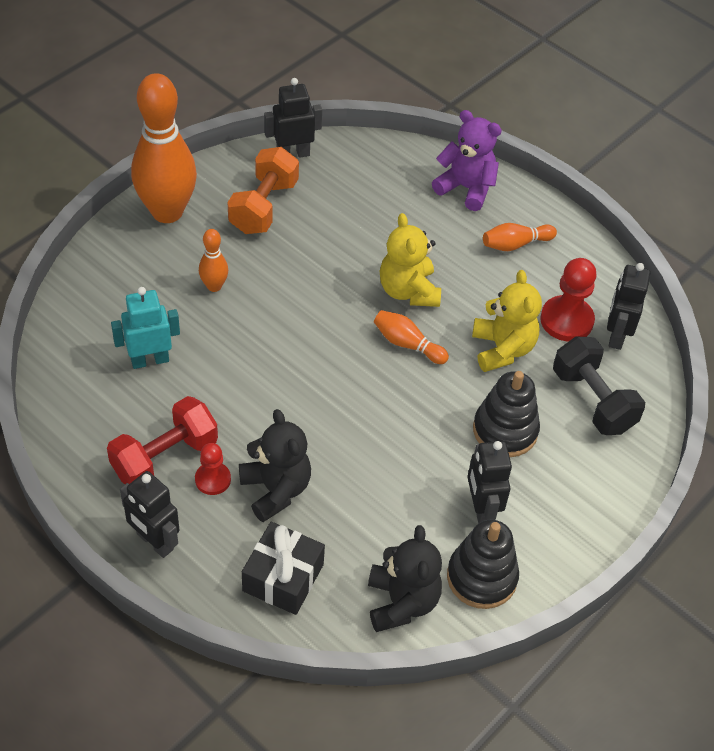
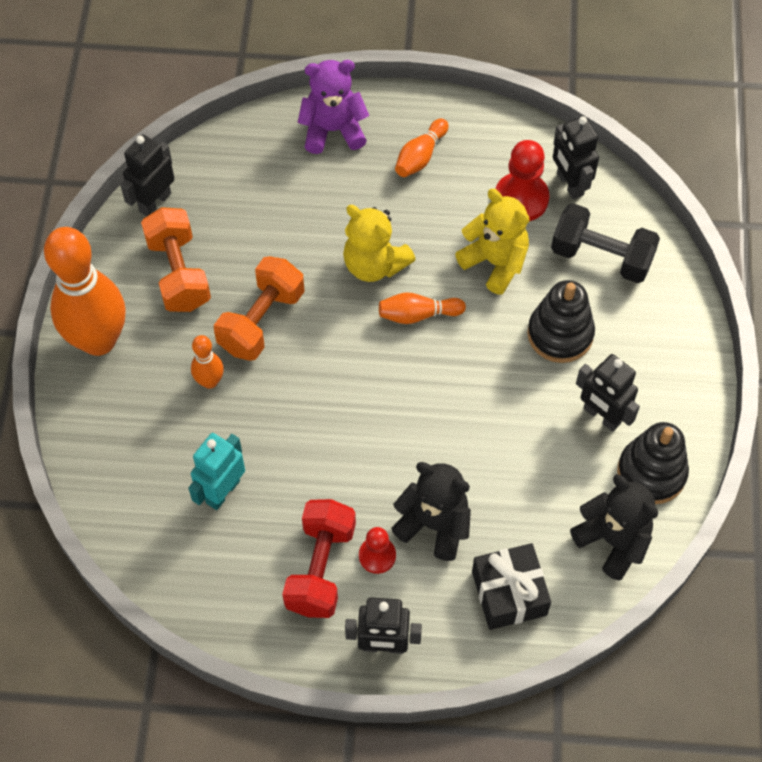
camera: 35 degrees left, 10 degrees up
none -> orange dumbbell [214,256,305,361]

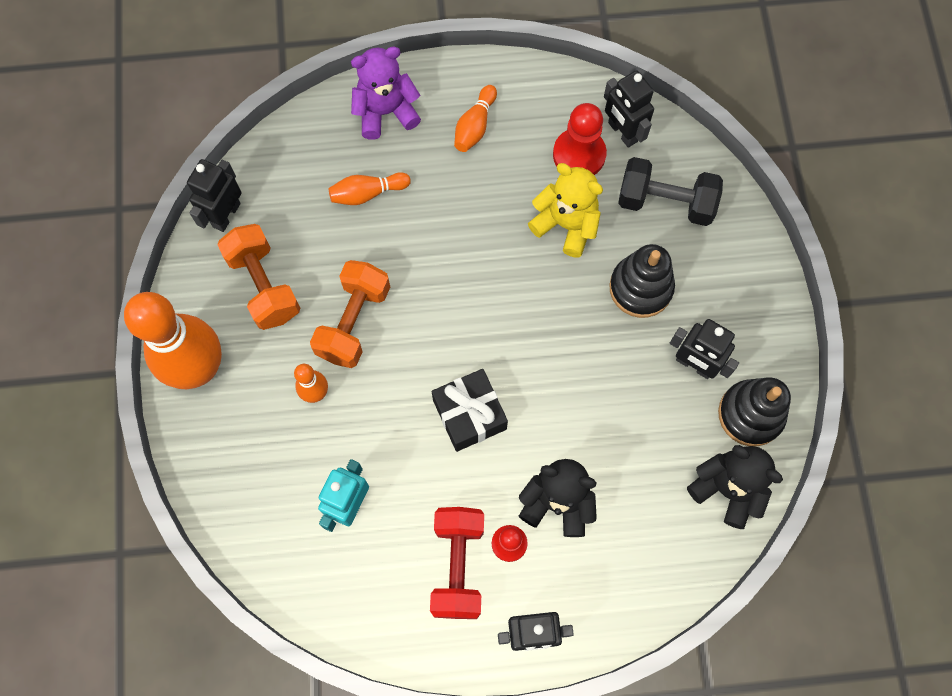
camera: 10 degrees left, 10 degrees up
yellow teddy bear [343,205,416,282] -> none
orange bowling pin [379,292,466,324] -> orange bowling pin moved to [328,172,411,205]
black gift [472,543,551,630] -> black gift moved to [432,369,508,452]

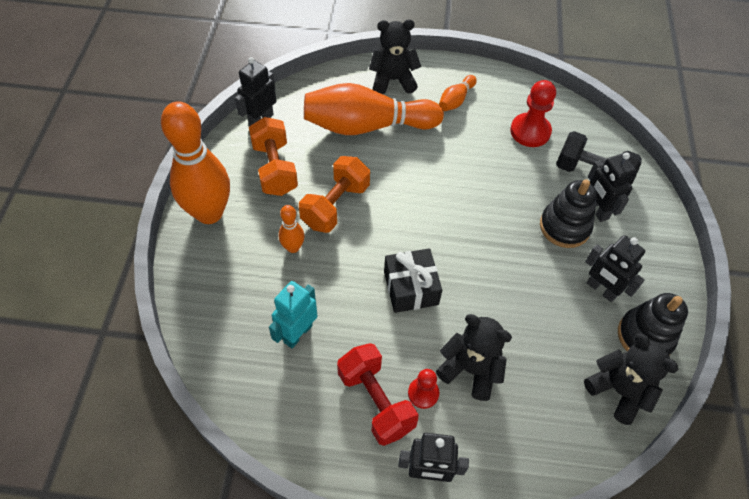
camera: 10 degrees right, 15 degrees down
orange bowling pin [328,172,411,205] -> orange bowling pin [304,83,444,135], size x2.23
purple teddy bear [351,46,421,140] -> black teddy bear [369,20,421,94]
red dumbbell [430,507,484,619] -> red dumbbell turned 45 degrees counterclockwise [337,343,419,446]
yellow teddy bear [528,163,603,257] -> none
black robot [604,70,654,148] -> black robot moved to [588,152,636,222]

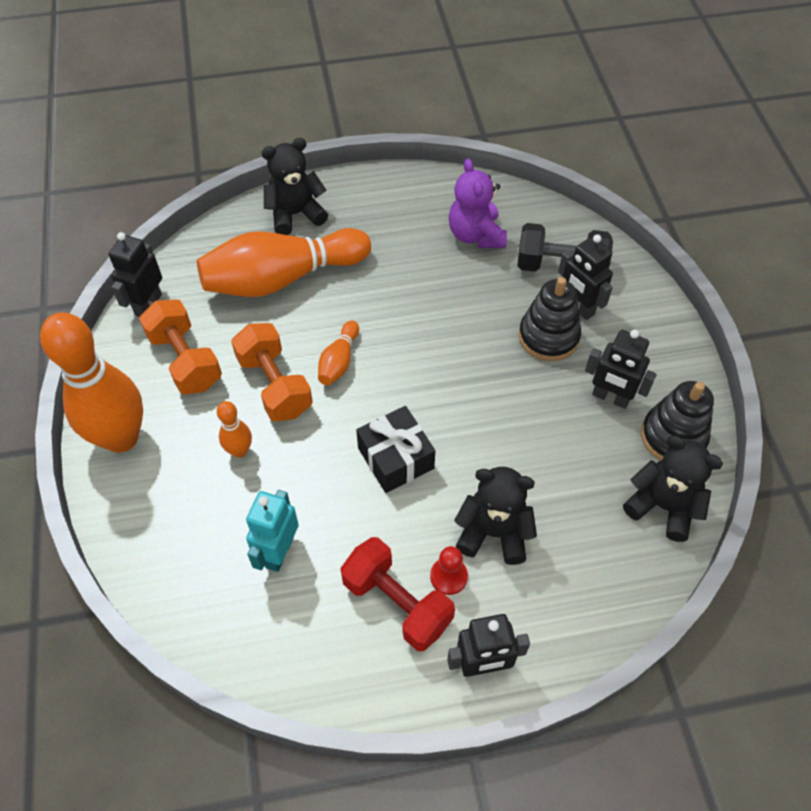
camera: 15 degrees left, 0 degrees up
orange dumbbell [299,156,370,233] -> orange dumbbell turned 45 degrees counterclockwise [231,323,313,421]
orange bowling pin [439,75,477,111] -> orange bowling pin moved to [318,321,359,385]
red pawn [510,80,556,147] -> purple teddy bear [449,158,507,248]

